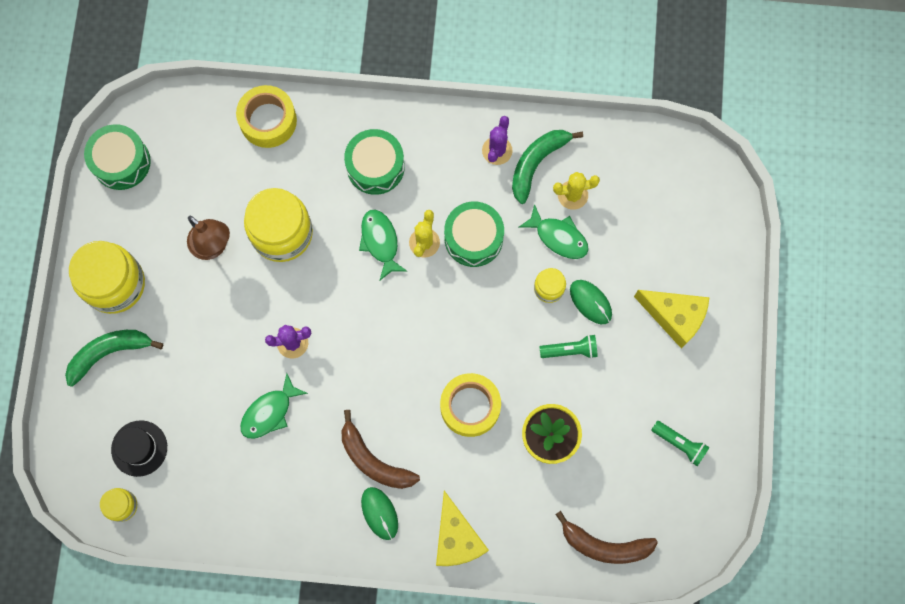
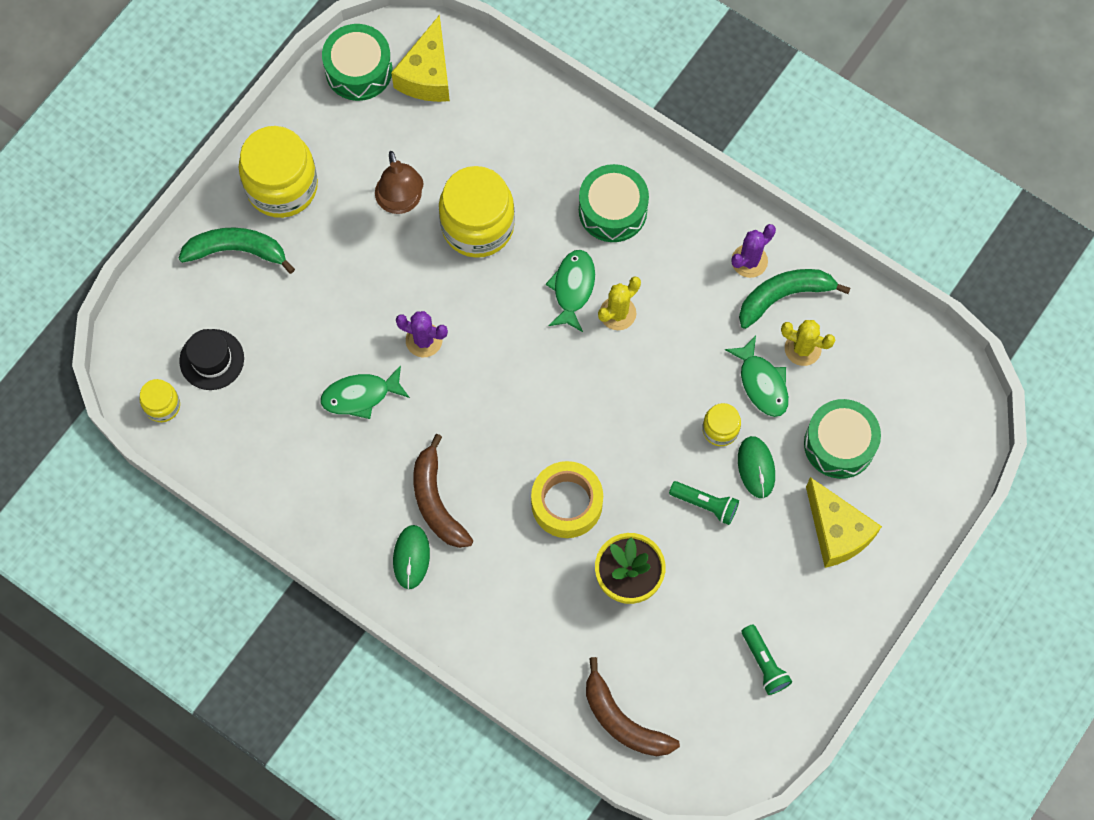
camera: 30 degrees right, 5 degrees down
yellow tape [236,85,297,148] -> none
yellow cheese [436,491,489,566] -> yellow cheese moved to [391,15,450,102]
green drum [444,202,504,267] -> green drum moved to [804,399,881,479]

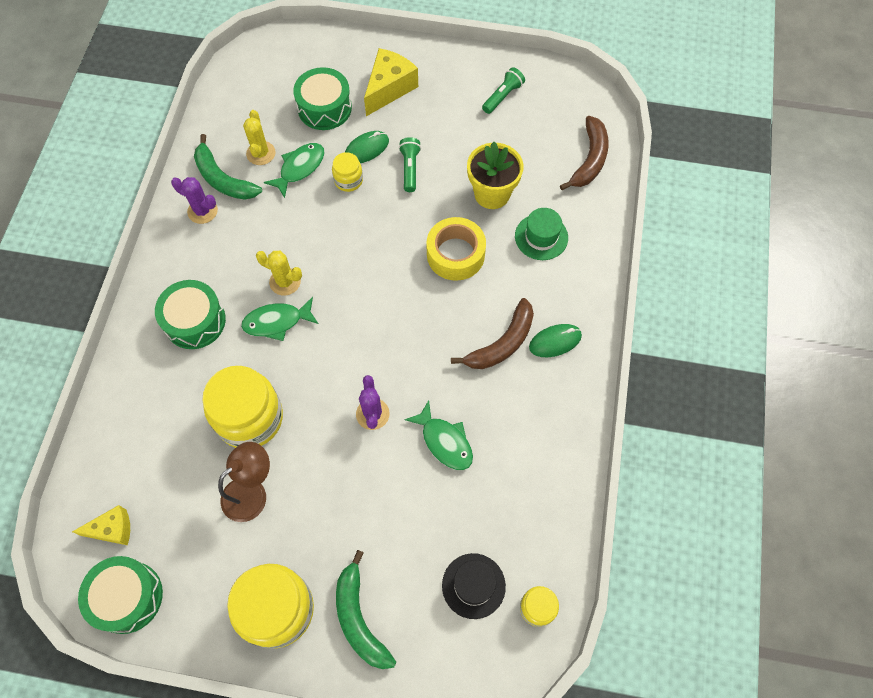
camera: 115 degrees left, 5 degrees down
yellow cheese [391,15,450,102] -> yellow cheese [72,505,130,545], size x0.62
none -> green hat [515,208,568,260]

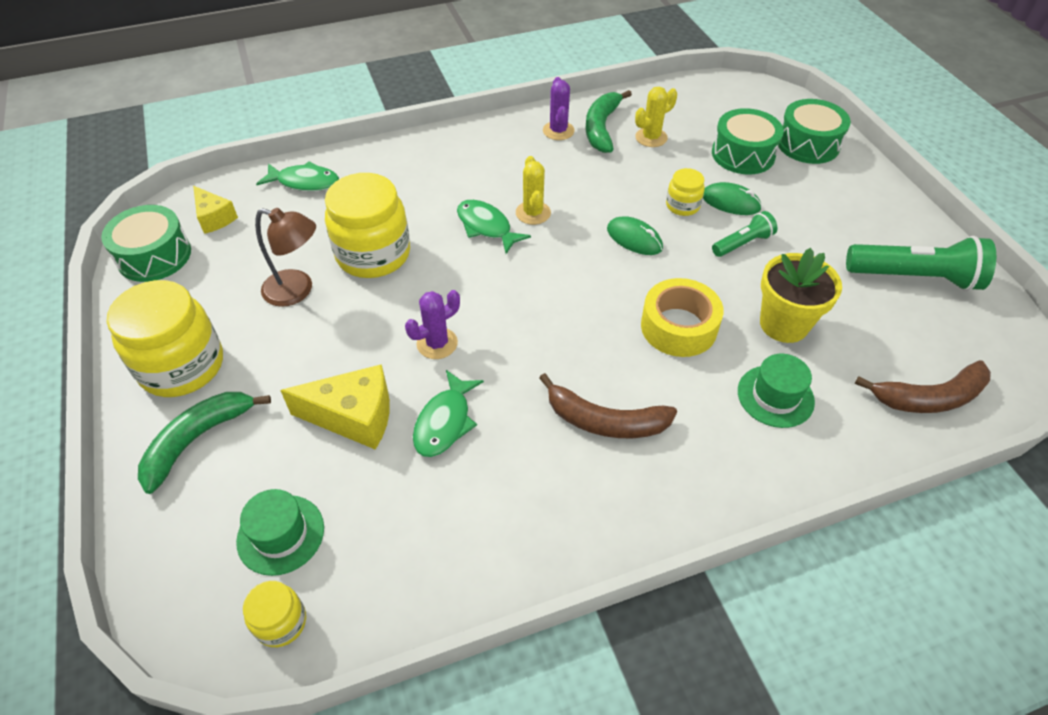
camera: 60 degrees right, 15 degrees down
green drum [155,280,226,349] -> green drum moved to [778,99,851,164]
green fish [264,143,325,198] -> green fish moved to [256,161,339,191]
yellow cheese [364,48,418,116] -> yellow cheese moved to [280,364,390,450]
black hat [442,553,506,619] -> green hat [236,489,324,576]
green flashlight [482,67,525,114] -> green flashlight [846,236,996,291], size x1.83
green mouse [529,324,582,357] -> green mouse moved to [607,216,663,255]

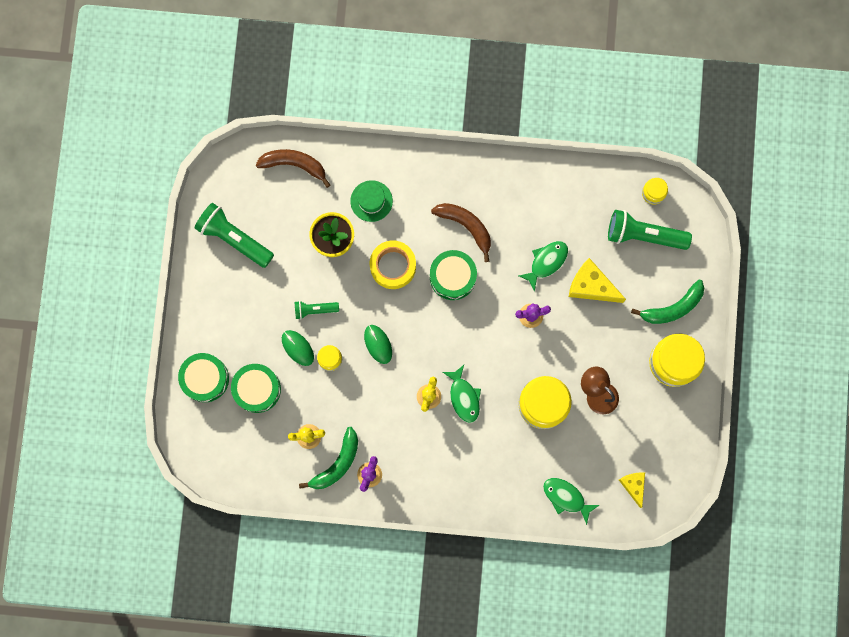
camera: 155 degrees left, 30 degrees up
green drum [101,205,191,282] -> green drum moved to [430,250,477,300]
green hat [236,489,324,576] -> green flashlight [608,210,692,250]

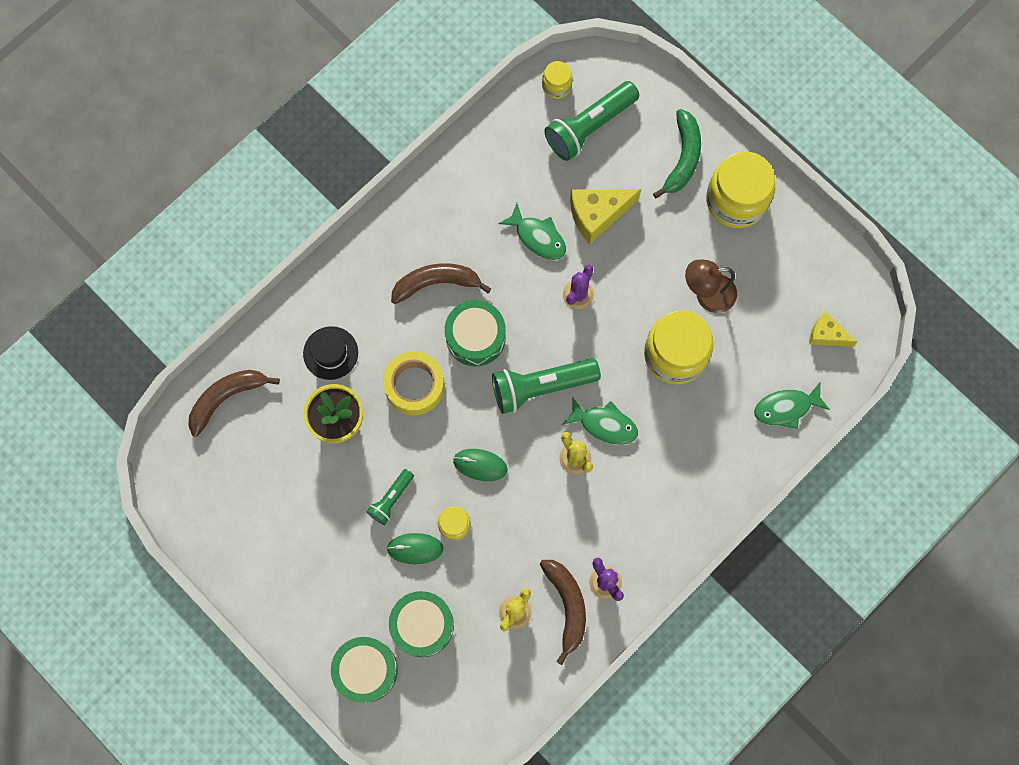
camera: 50 degrees left, 5 degrees down
green flashlight [194,203,274,268] -> green flashlight moved to [492,358,601,414]
green banana [299,427,358,489] -> brown banana [540,560,586,665]
green hat [350,180,393,222] -> black hat [303,326,358,380]
green fish [519,241,568,292] -> green fish turned 135 degrees clockwise [498,203,566,260]

